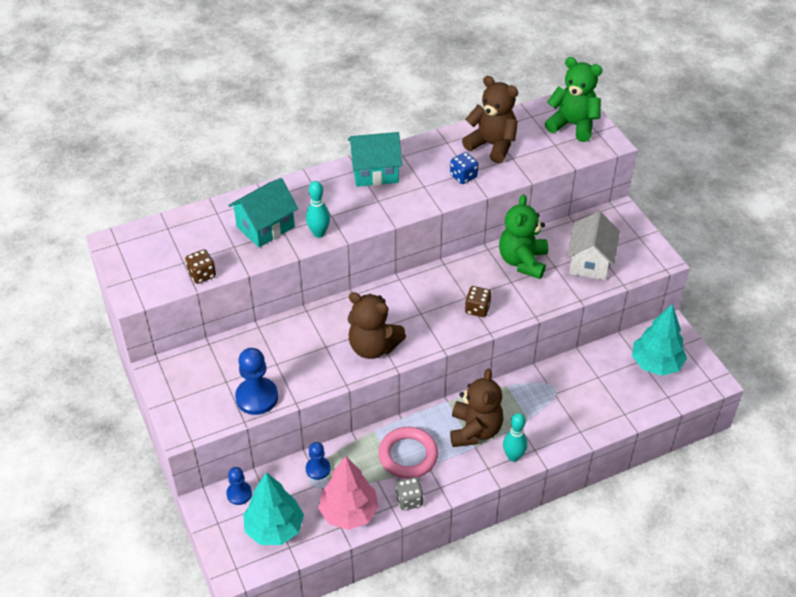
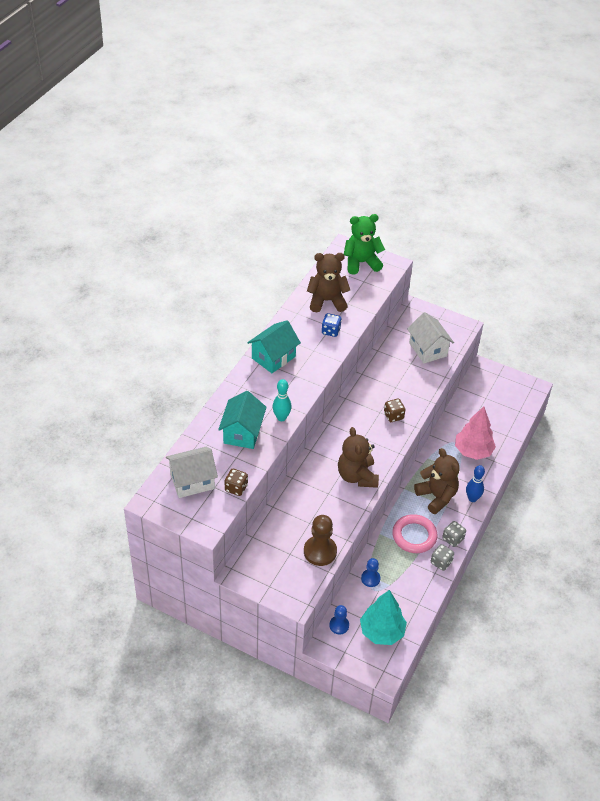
camera: 40 degrees left, 0 degrees up
blue pawn [235,348,278,415] -> brown pawn [304,515,337,566]
pink tree [318,456,379,530] -> pink tree moved to [455,406,496,460]
brown teddy bear [348,292,406,359] -> brown teddy bear turned 90 degrees clockwise [338,427,379,488]
green teddy bear [499,194,548,279] -> none
turquoise bowling pin [503,413,527,462] -> blue bowling pin [466,465,485,502]
turquoise tree [632,304,687,376] -> none
none -> white house [166,447,218,498]
none -> grey dice [442,521,466,547]

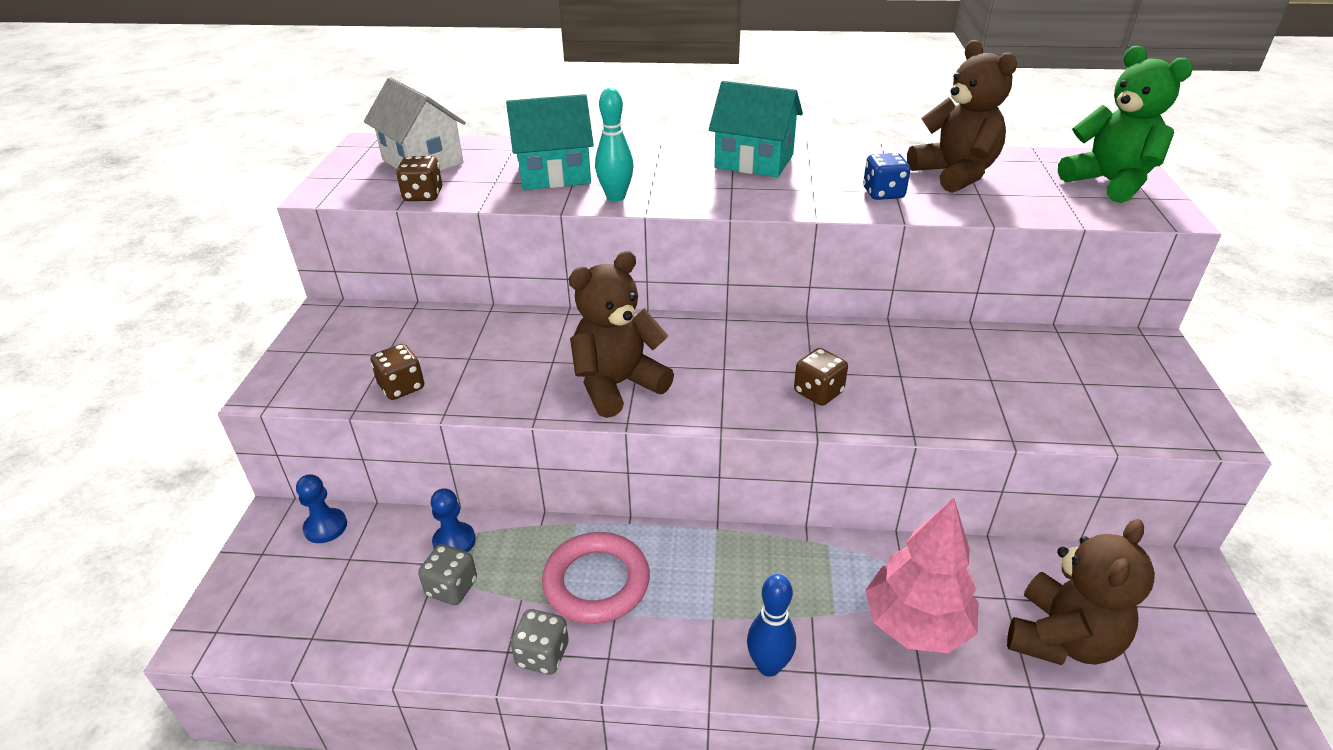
camera: 70 degrees right, 10 degrees down
brown pawn [304,515,337,566] -> brown dice [371,344,424,400]
turquoise tree [360,590,407,645] -> none
white house [407,312,454,363] -> none
brown teddy bear [414,448,460,514] -> brown teddy bear moved to [1007,519,1155,665]
grey dice [442,521,466,547] -> grey dice moved to [418,544,477,605]

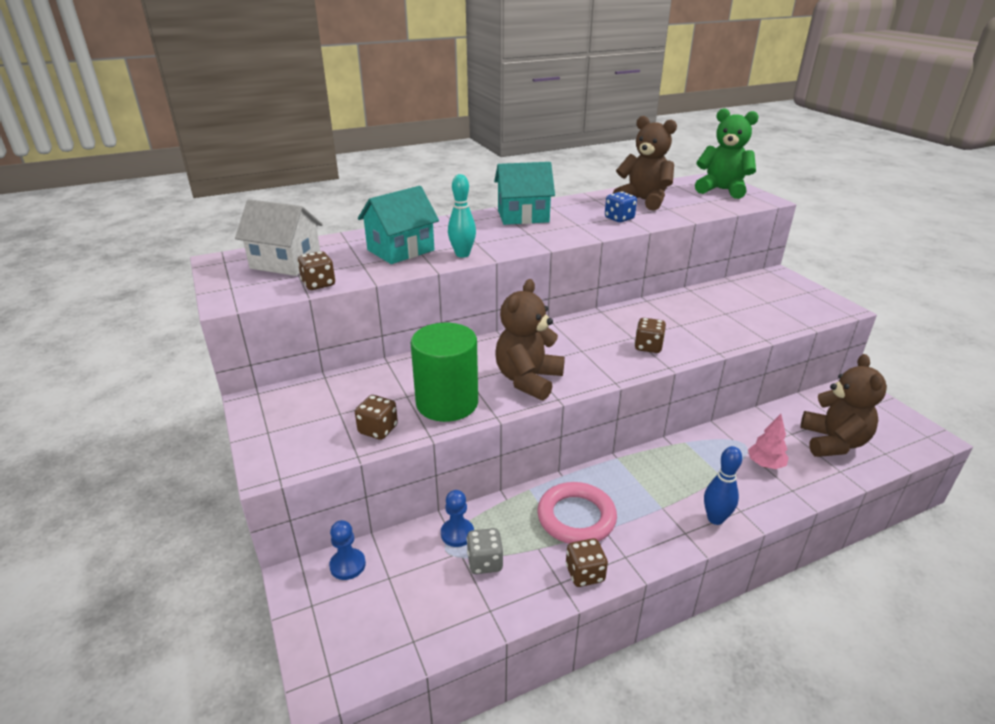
camera: 30 degrees left, 5 degrees down
grey dice [511,609,569,675] -> brown dice [566,538,608,587]
pink tree [865,498,979,653] -> pink tree [748,414,789,469], size x0.55
none -> green cylinder [411,323,478,422]

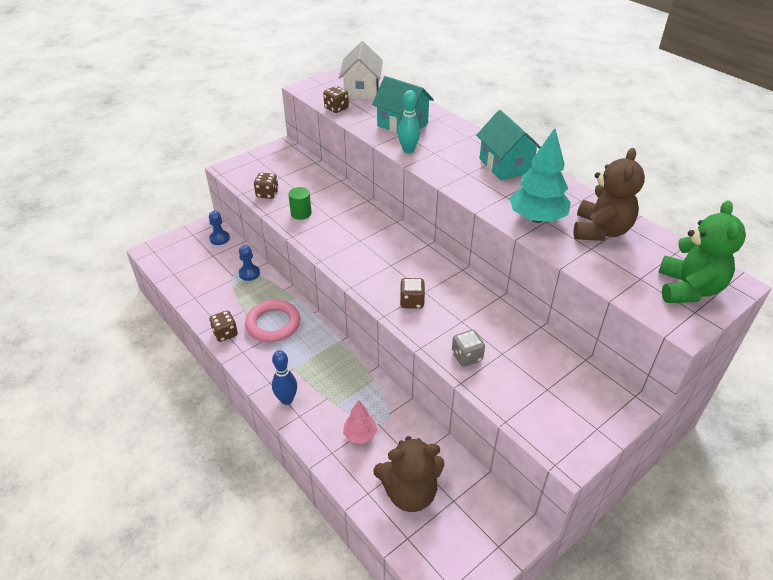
camera: 75 degrees right, 10 degrees up
green cylinder [411,323,478,422] -> green cylinder [288,187,312,220], size x0.49
grey dice [467,528,504,574] -> grey dice moved to [452,330,485,367]
brown teddy bear [495,279,565,401] -> none
blue dice [605,191,637,222] -> turquoise tree [509,128,571,223]

